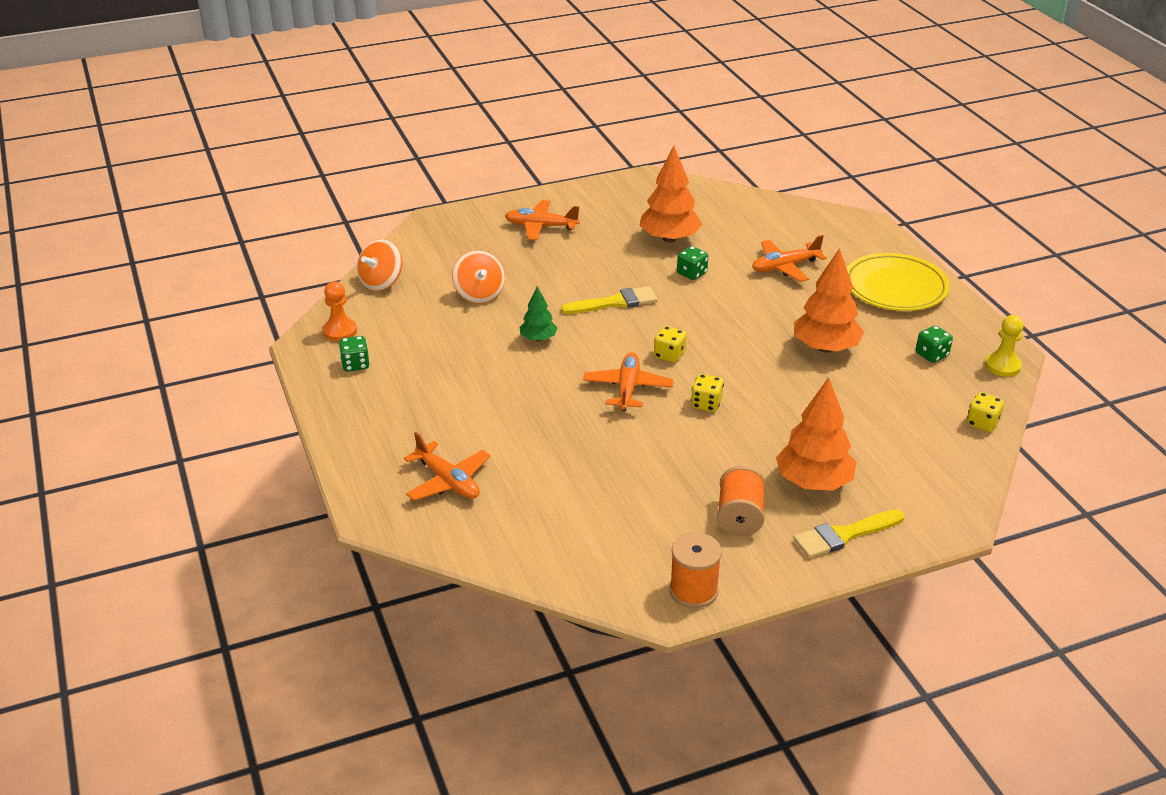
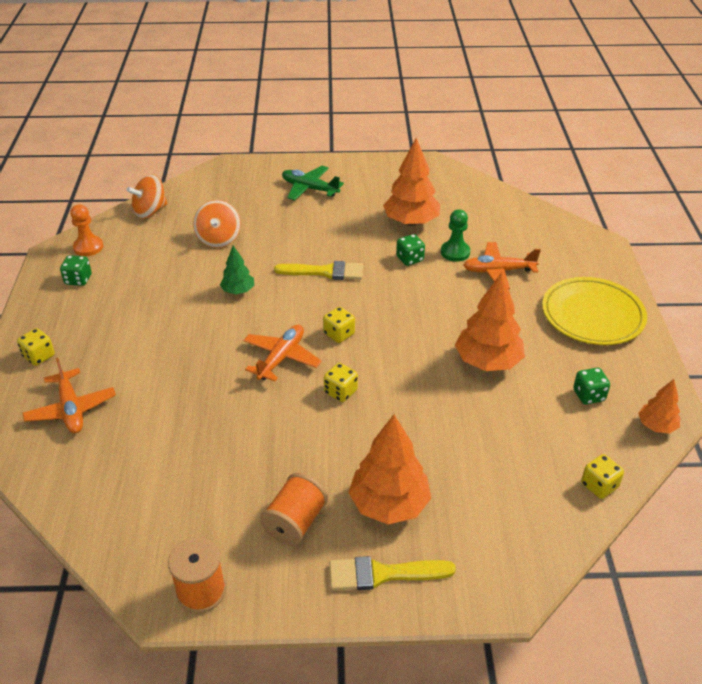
camera: 20 degrees right, 5 degrees up
orange plane [505,200,580,240] -> green plane [282,166,344,200]
yellow pawn [985,315,1024,377] -> orange tree [638,379,680,433]
none -> yellow dice [17,328,55,366]
none -> green pawn [441,209,470,262]

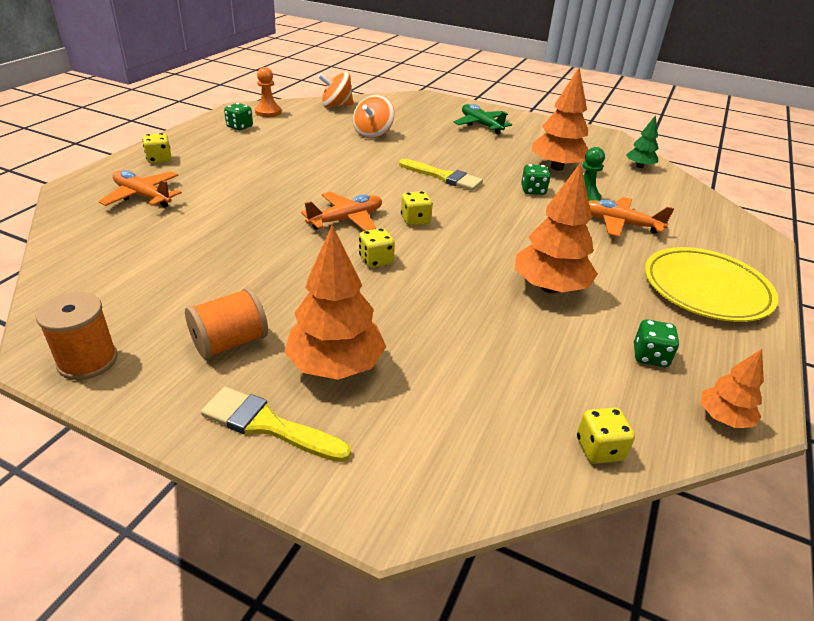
camera: 25 degrees right, 5 degrees down
orange plane [22,358,116,433] -> orange plane turned 120 degrees clockwise [98,170,182,208]
green tree [220,245,254,294] -> green tree moved to [626,115,659,168]

